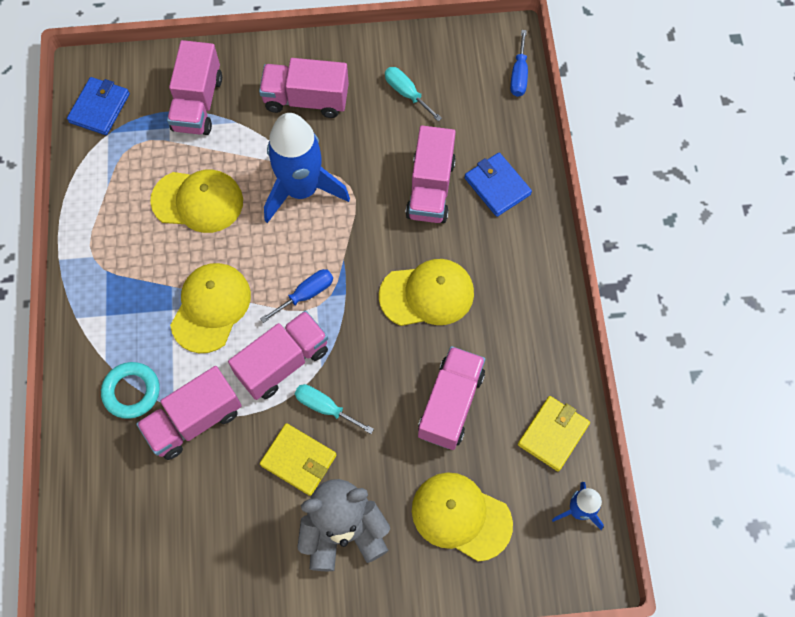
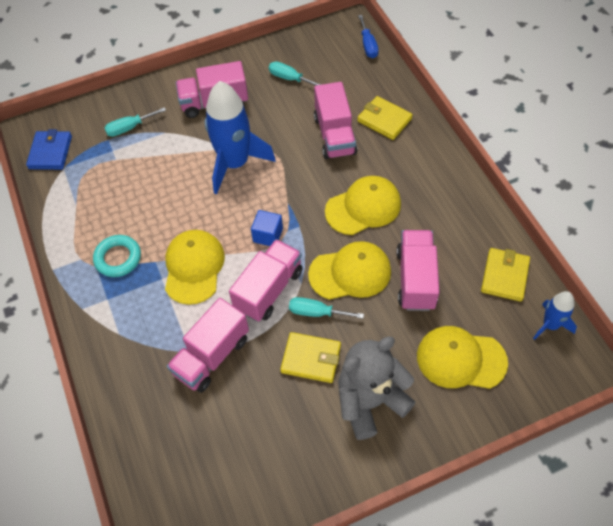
camera: 15 degrees left, 10 degrees down
turquoise ring [101,362,160,419] -> turquoise ring moved to [93,235,141,277]
yellow cap [150,169,243,233] -> yellow cap moved to [308,241,391,300]
pink truck [167,40,222,135] -> turquoise screwdriver [105,107,166,137]
blue screwdriver [260,269,333,323] -> blue cube [251,210,283,246]
blue wallet [464,153,532,217] -> yellow wallet [357,96,413,140]

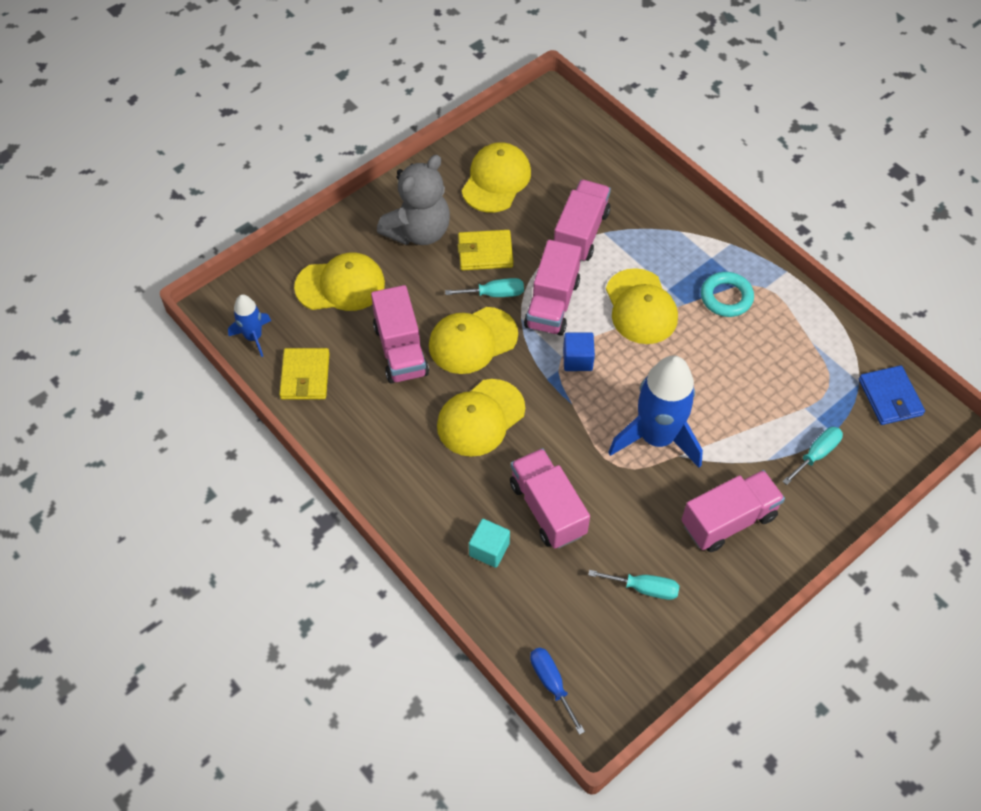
camera: 160 degrees right, 0 degrees up
yellow wallet [357,96,413,140] -> turquoise cube [469,519,510,568]
none -> yellow cap [462,142,531,213]

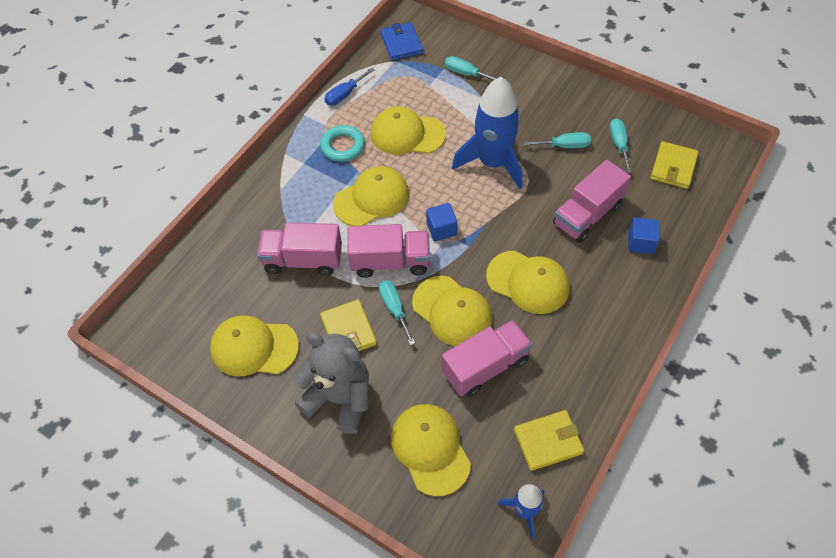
camera: 105 degrees left, 0 degrees up
turquoise cube [469,519,510,568] -> blue cube [628,217,660,254]
blue screwdriver [530,647,585,735] -> blue screwdriver moved to [324,68,375,106]
pink truck [681,470,785,552] -> none
blue wallet [859,365,925,425] -> blue wallet turned 75 degrees counterclockwise [380,22,423,61]
none -> yellow cap [371,106,446,155]
none -> turquoise screwdriver [524,132,591,148]
none -> yellow wallet [651,141,699,189]

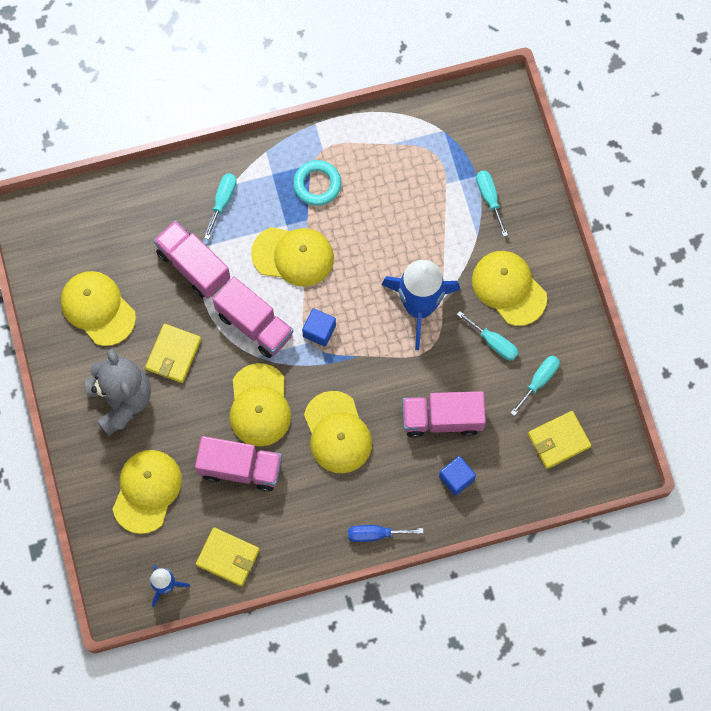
camera: 40 degrees right, 15 degrees up
blue screwdriver [324,68,375,106] -> blue screwdriver moved to [348,525,423,542]
yellow cap [371,106,446,155] -> yellow cap moved to [472,251,547,326]
turquoise screwdriver [379,280,415,345] -> turquoise screwdriver moved to [204,173,237,240]
blue wallet [380,22,423,61] -> none

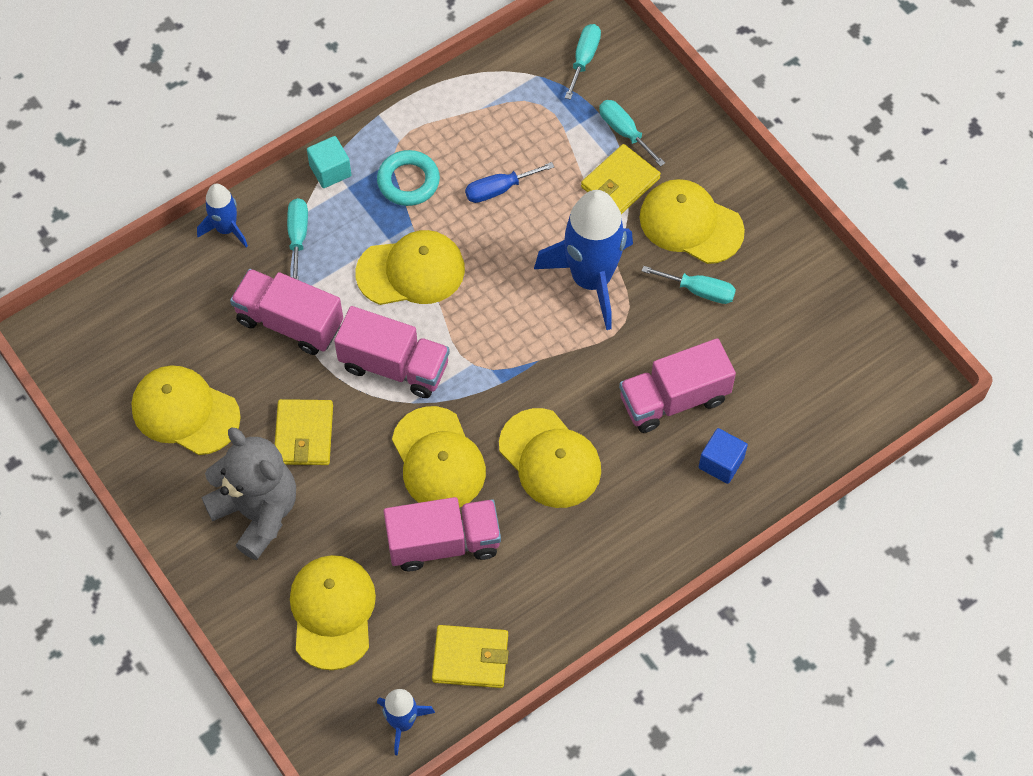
camera: 20 degrees left, 10 degrees down
blue cube [302,308,336,346] -> none
blue screwdriver [348,525,423,542] -> blue screwdriver moved to [465,162,554,203]
turquoise screwdriver [511,355,560,416] -> turquoise screwdriver moved to [565,24,601,100]
yellow wallet [528,411,591,469] -> yellow wallet moved to [581,144,661,214]
none -> blue rocket [197,184,248,248]
none -> turquoise cube [307,136,351,188]

